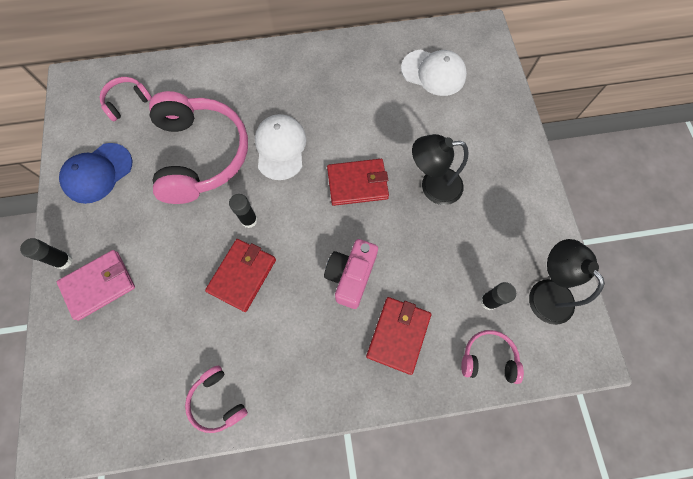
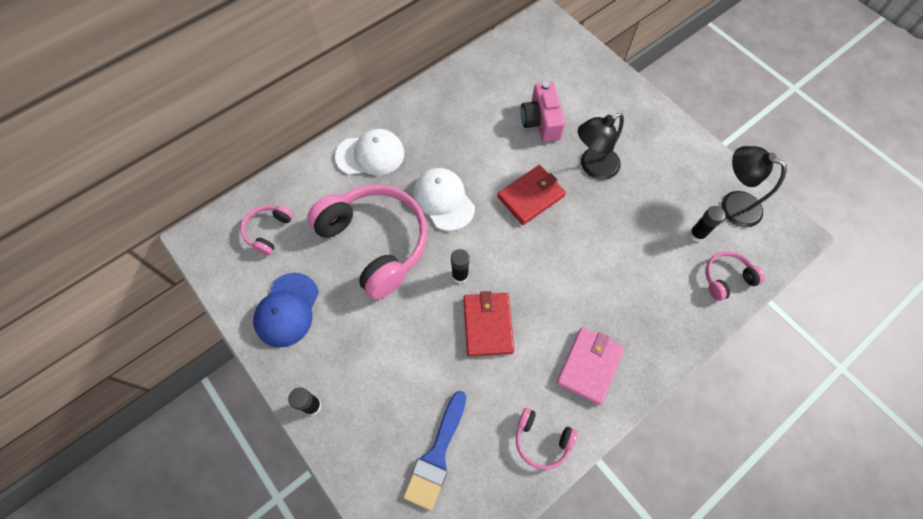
camera: 30 degrees left, 5 degrees down
pink wallet [57,250,135,321] -> pink wallet moved to [556,327,625,405]
pink camera [324,239,378,309] -> pink camera moved to [521,81,566,142]
red wallet [366,297,431,375] -> none
white cap [401,49,467,96] -> white cap moved to [335,129,404,175]
none -> blue brush [403,391,466,510]

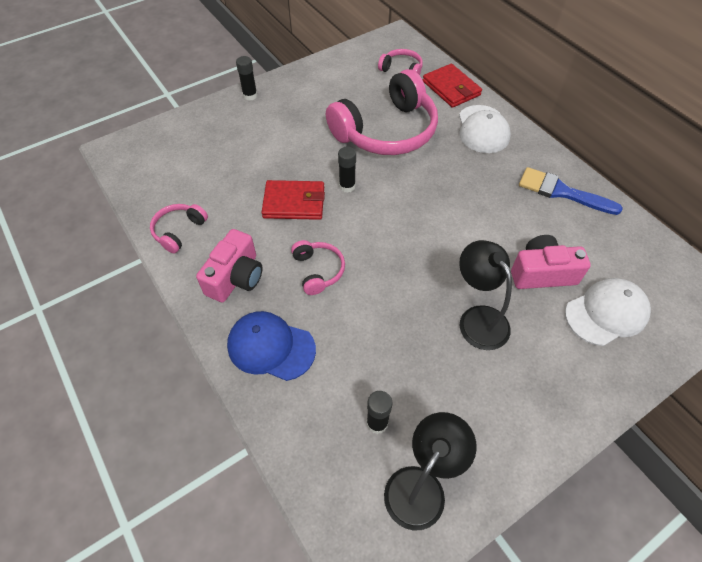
camera: 95 degrees right, 10 degrees down
blue cap [253,273,319,348] -> blue cap moved to [227,311,316,381]
blue brush [403,391,466,510] -> blue brush moved to [519,167,623,215]
white cap [413,168,475,231] -> white cap moved to [565,278,651,346]
red wallet [497,165,566,225] -> red wallet moved to [423,64,482,108]
pink wallet [556,327,625,405] -> pink camera [196,229,263,302]
pink headphones [705,251,765,301] -> pink headphones moved to [291,240,345,295]

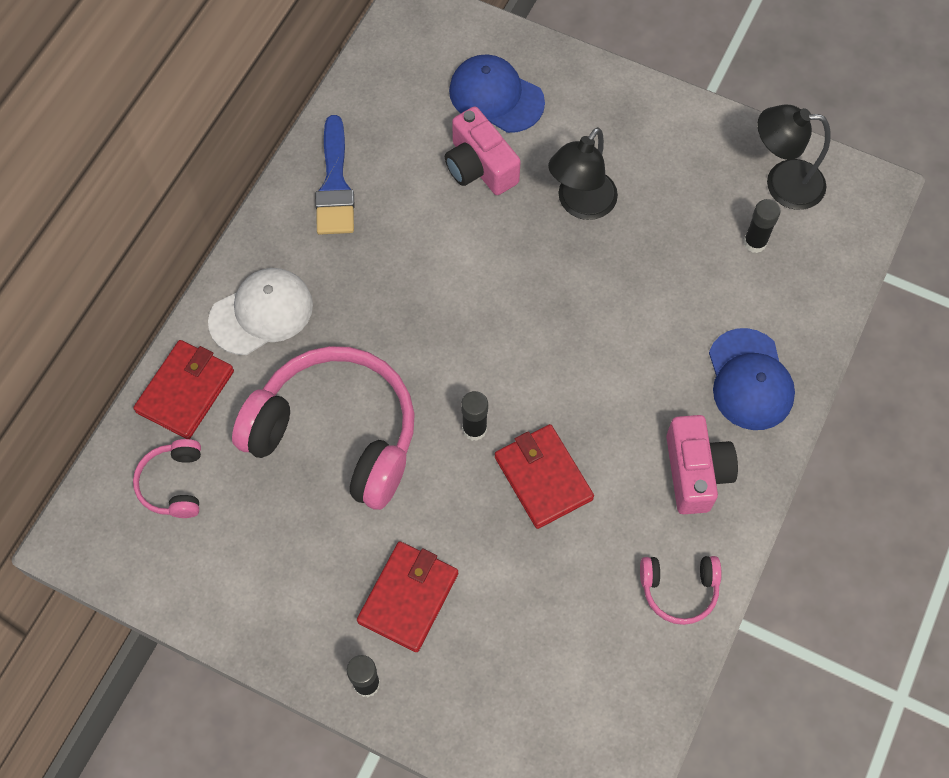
camera: 120 degrees left, 10 degrees up
pink camera [196,229,263,302] -> pink camera turned 90 degrees clockwise [666,415,738,514]
pink headphones [291,240,345,295] -> none
white cap [565,278,651,346] -> blue cap [449,54,545,133]
none -> red wallet [357,541,458,652]

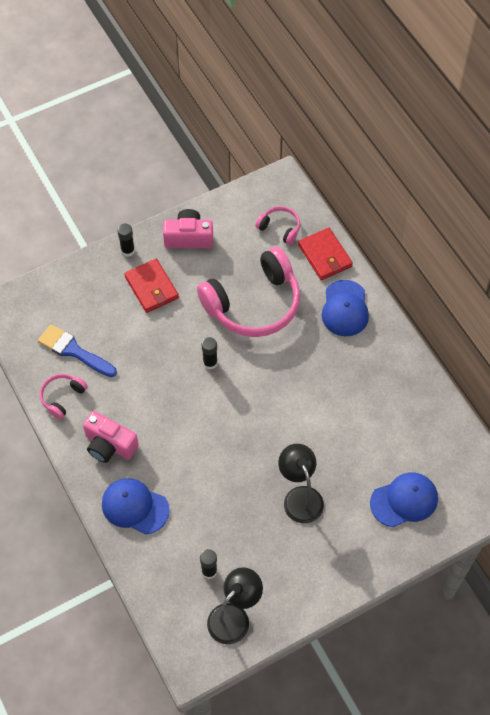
camera: 125 degrees right, 5 degrees down
white cap [208,268,313,355] -> blue cap [322,280,369,336]
blue brush [315,115,354,235] -> blue brush moved to [38,324,117,377]
pink camera [445,106,521,195] -> pink camera moved to [163,209,213,248]
red wallet [495,424,594,529] -> none

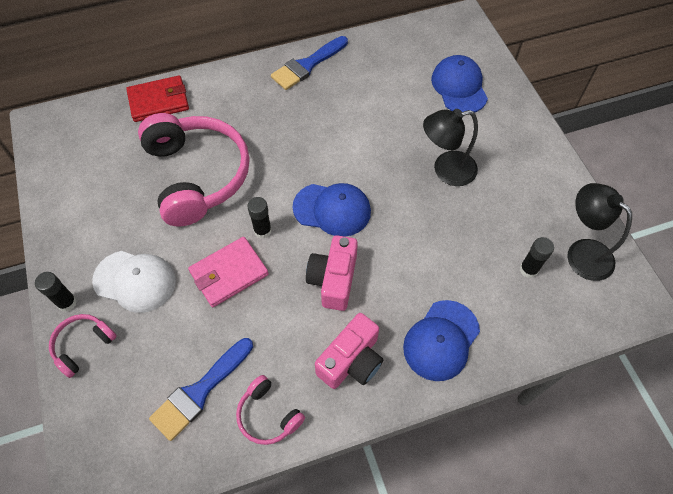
camera: 80 degrees left, 0 degrees up
red wallet [124,259,179,313] -> white cap [92,251,176,313]
pink camera [163,209,213,248] -> pink camera moved to [306,235,358,311]
pink headphones [255,206,300,245] -> pink headphones moved to [49,314,117,378]
blue cap [322,280,369,336] -> blue cap moved to [293,183,371,237]
none -> pink wallet [188,237,269,307]
none -> blue brush [271,36,348,90]

